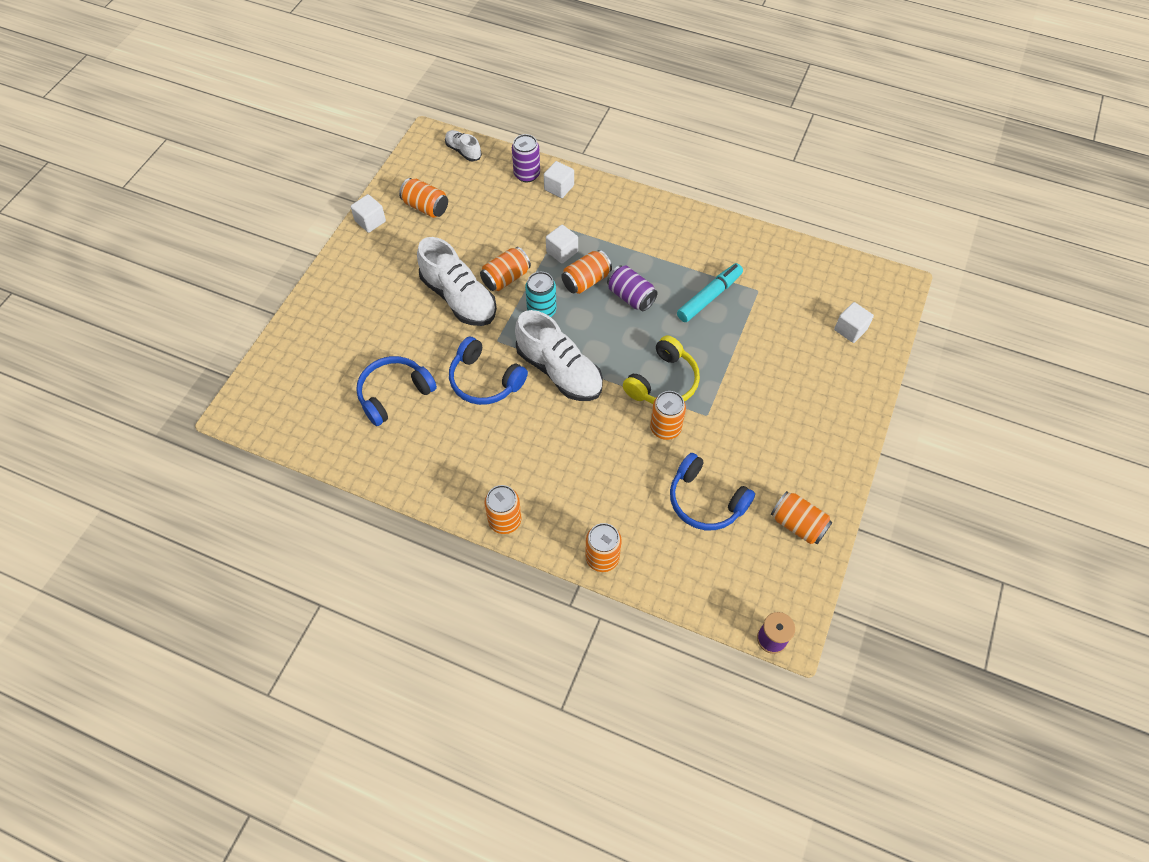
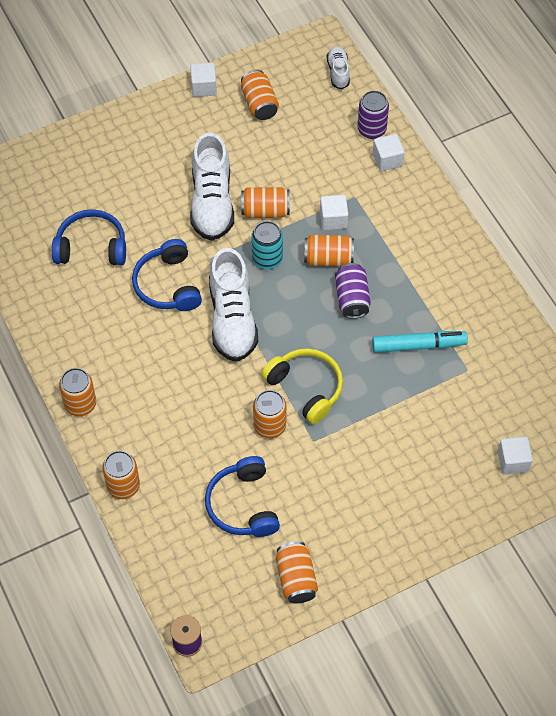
camera: 40 degrees right, 0 degrees up
yellow headphones [623,335,700,404] -> yellow headphones turned 120 degrees counterclockwise [261,348,343,424]

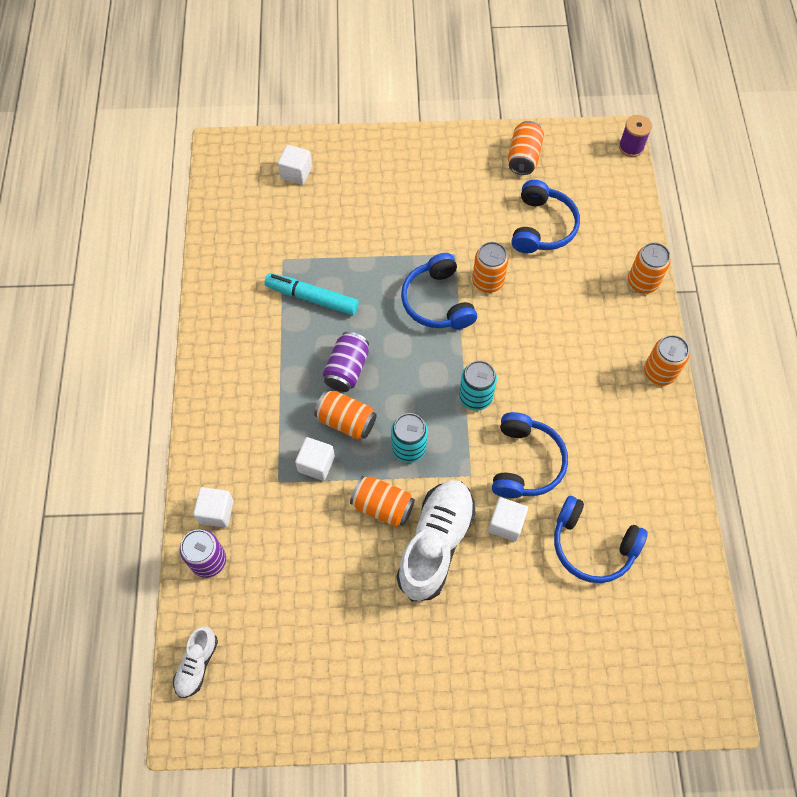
camera: 155 degrees left, 5 degrees up
white cube [190,63,217,97] -> white cube moved to [488,497,528,542]
white shoe [209,248,258,362] -> turquoise can [459,360,497,411]
orange can [241,69,279,120] -> none
yellow headphones [261,348,343,424] -> blue headphones [401,253,477,329]

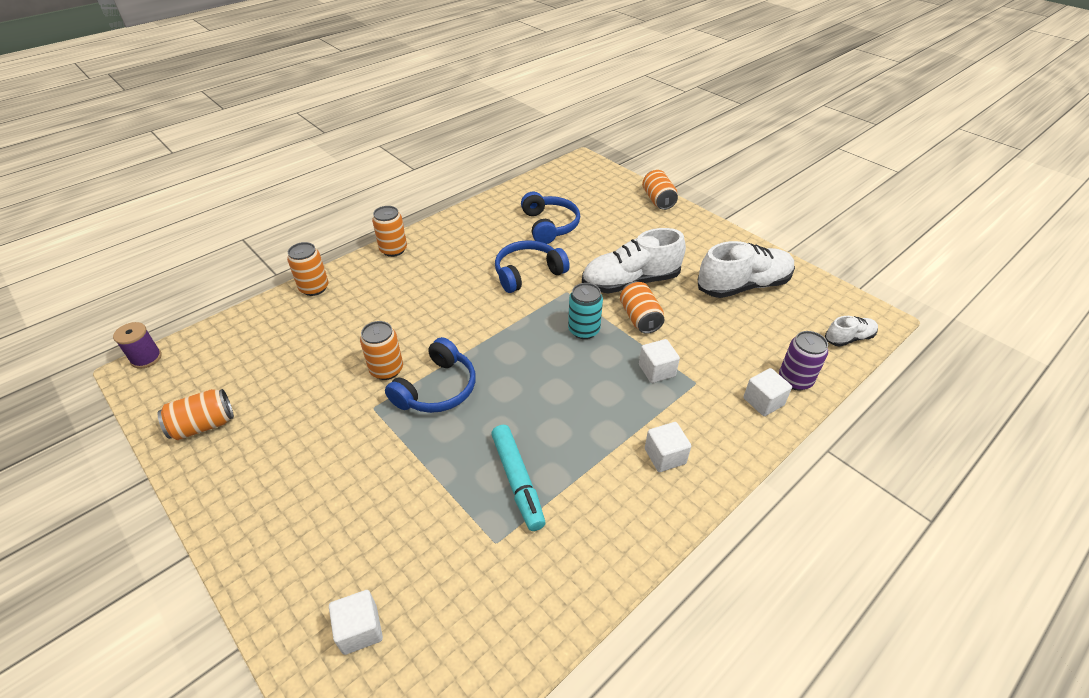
camera: 130 degrees left, 20 degrees down
orange can [314,390,377,440] -> orange can moved to [642,170,678,210]
purple can [323,332,369,392] -> none
turquoise can [459,360,497,411] -> none
white cube [488,497,528,542] -> white cube moved to [645,422,691,472]
blue headphones [511,180,580,253] -> none
none -> white shoe [698,241,795,298]

